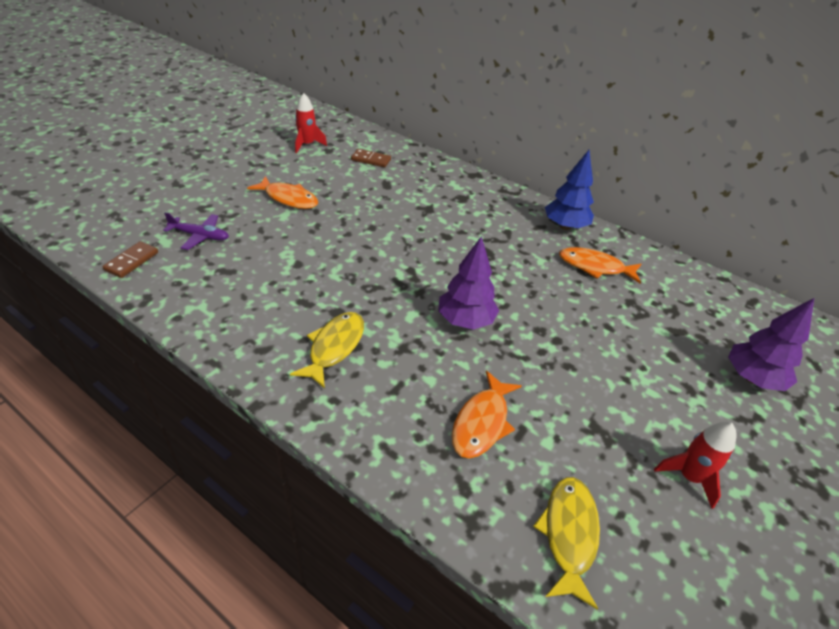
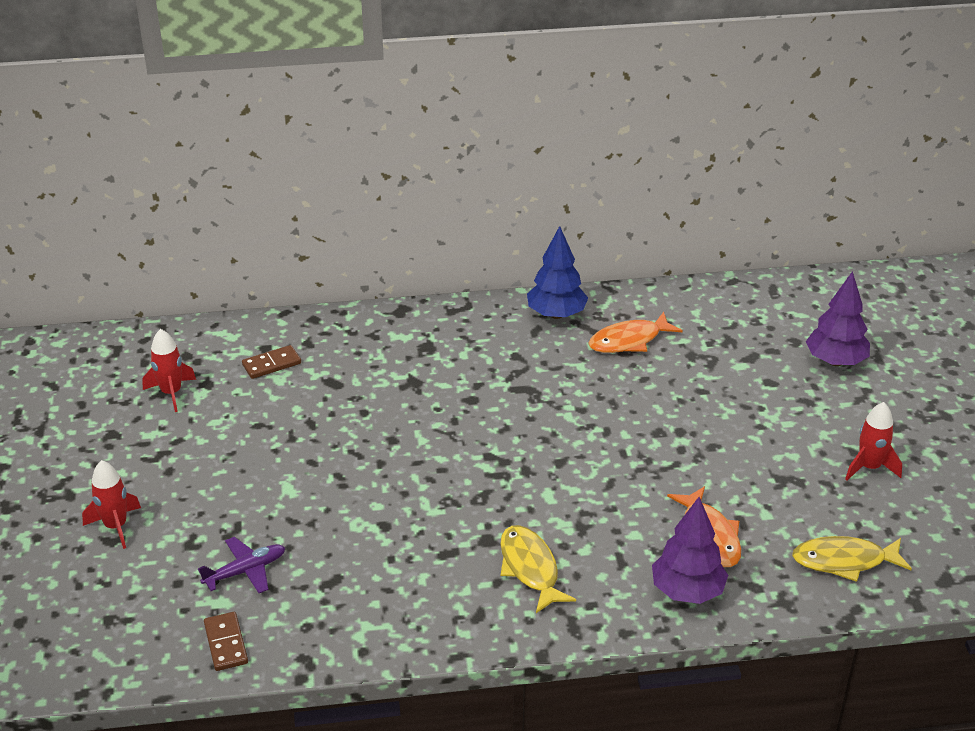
camera: 40 degrees left, 5 degrees down
orange fish [247,176,318,209] -> none
purple tree [438,236,499,330] -> purple tree moved to [652,497,728,604]
yellow fish [533,477,600,610] -> yellow fish turned 60 degrees counterclockwise [792,536,912,582]
none -> red rocket [82,460,141,549]

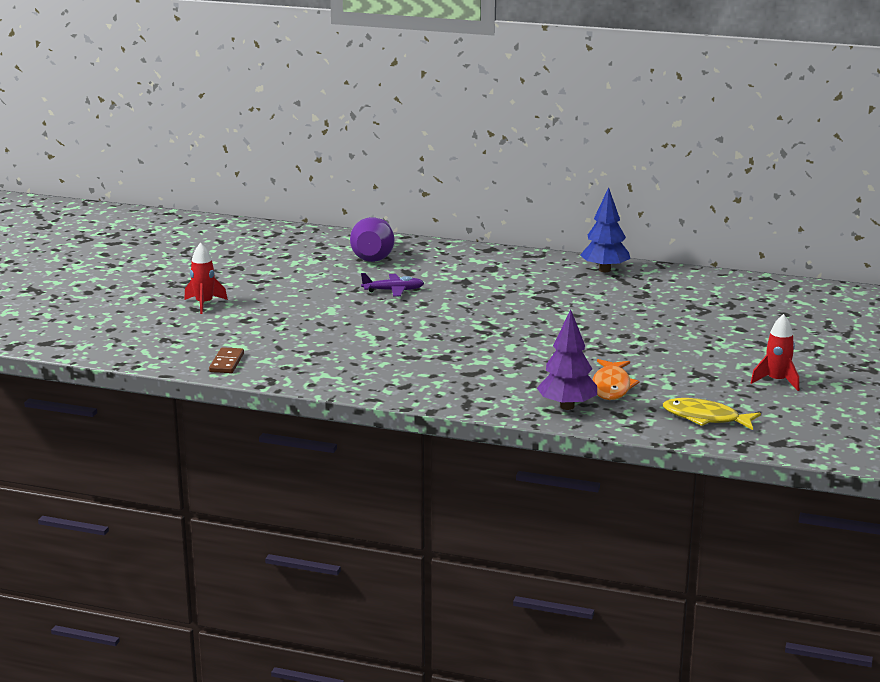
camera: 25 degrees right, 15 degrees down
red rocket [142,329,196,412] -> none
purple plane [198,537,285,593] -> purple plane moved to [361,273,424,297]
brown domino [242,345,301,379] -> purple vase [350,217,394,262]
yellow fish [500,525,576,613] -> none
orange fish [588,312,683,353] -> none
purple tree [806,271,870,366] -> none

